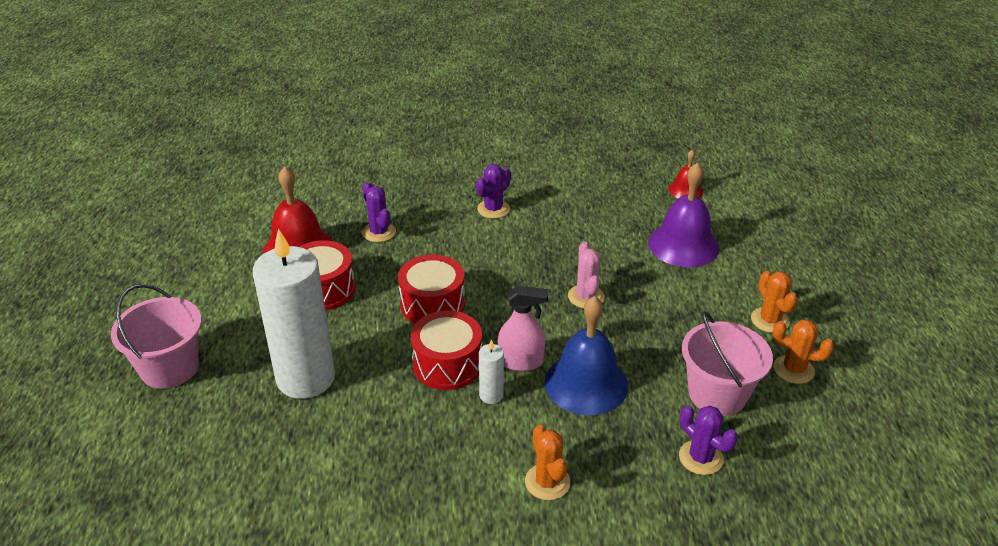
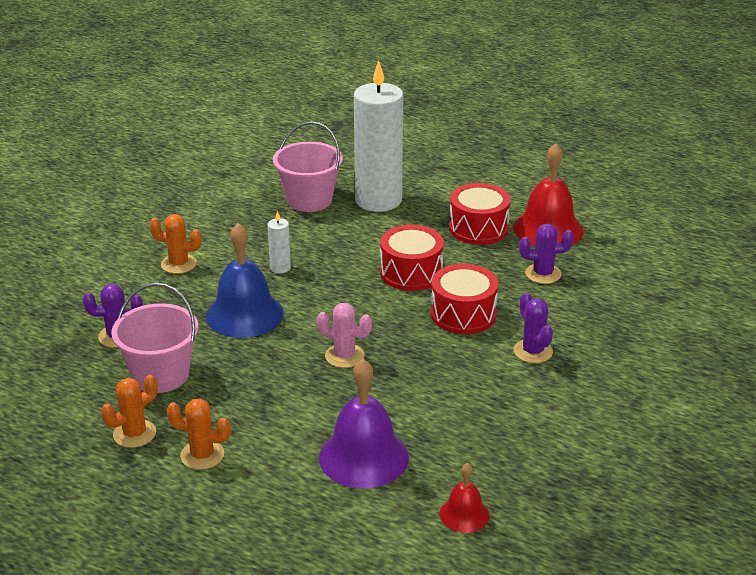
camera: 120 degrees right, 5 degrees down
pink bucket [111,284,202,389] -> pink bucket moved to [273,122,343,212]
red drum [411,310,482,390] -> red drum moved to [431,264,499,334]
pink spray bottle [498,286,548,371] -> none

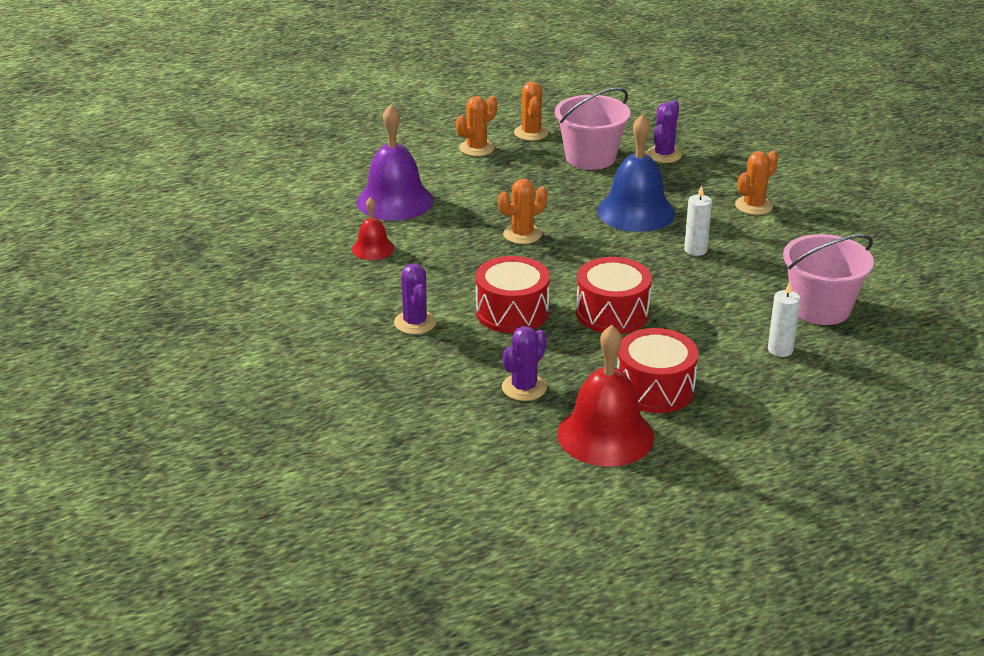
camera: 125 degrees right, 0 degrees up
pink cactus [317,303,372,368] -> orange cactus [498,179,547,244]
white candle [354,60,403,212] -> white candle [768,282,801,357], size x0.41
red bell [439,463,490,533] -> red bell moved to [352,197,395,260]
purple cactus [513,292,553,363] -> purple cactus turned 60 degrees clockwise [394,264,437,334]

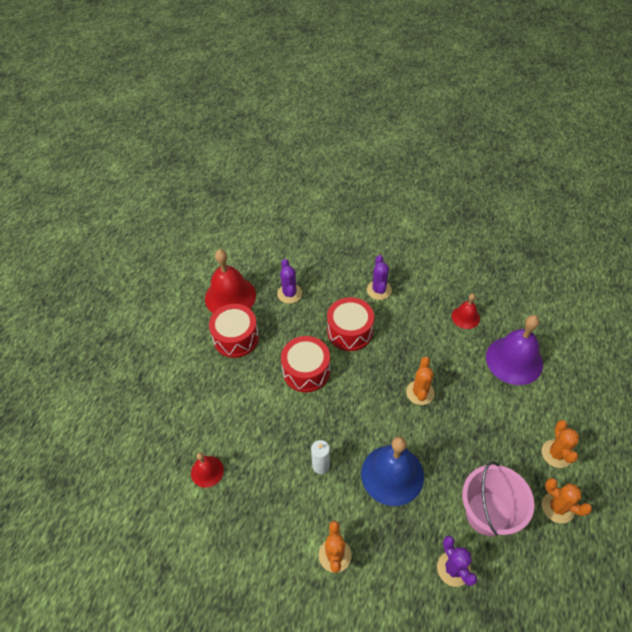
camera: 135 degrees right, 20 degrees up
purple cactus [394,264,437,334] -> purple cactus turned 60 degrees clockwise [367,255,392,300]
white candle [768,282,801,357] -> none
pink bucket [783,234,874,325] -> red bell [191,452,224,488]

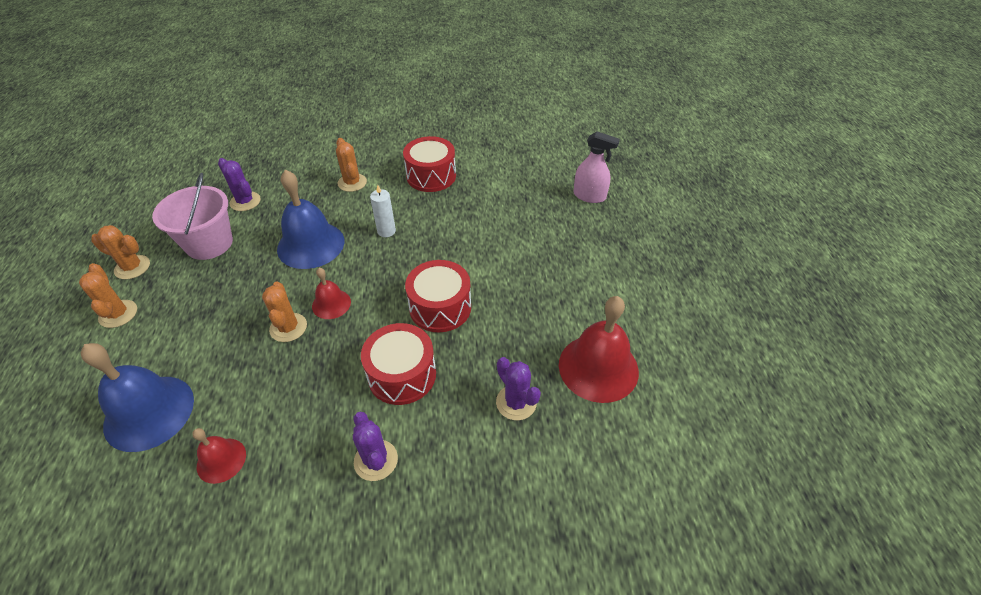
camera: 155 degrees right, 5 degrees down
red bell [191,452,224,488] -> red bell moved to [312,268,351,319]
red drum [209,304,259,358] -> red drum moved to [403,136,456,192]
purple bell [486,315,543,385] -> blue bell [81,343,194,452]
none -> pink spray bottle [573,131,620,203]

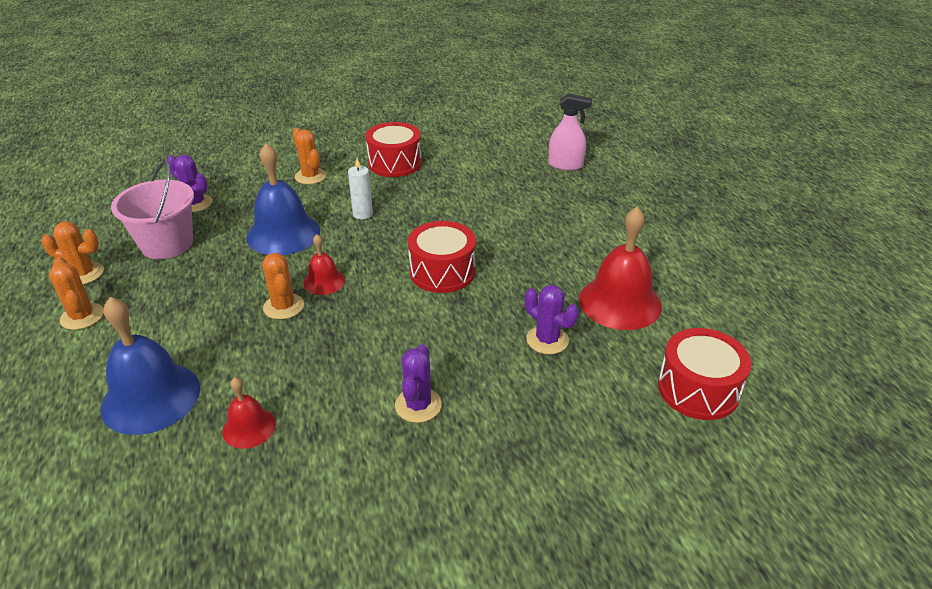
camera: 10 degrees left, 10 degrees down
purple cactus [353,412,398,481] -> purple cactus turned 45 degrees clockwise [395,344,442,423]
red drum [361,323,436,405] -> red drum moved to [658,328,752,420]

